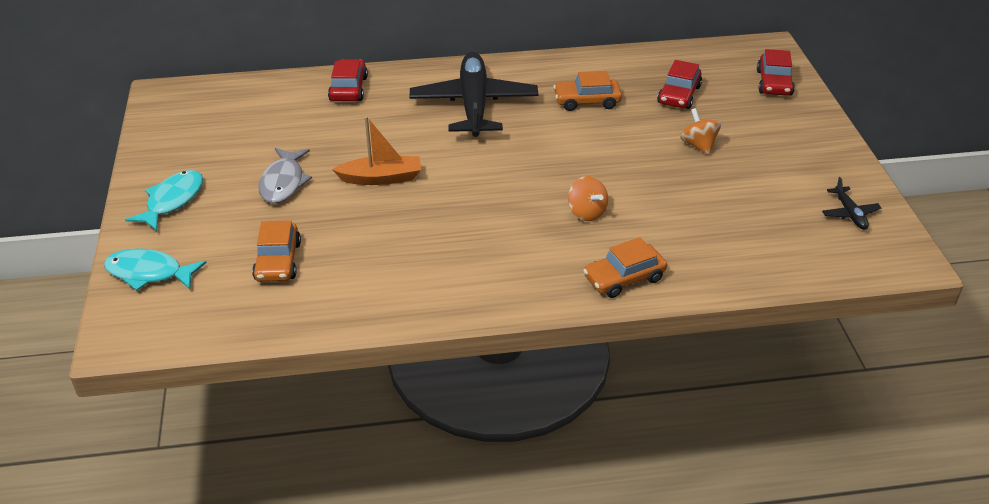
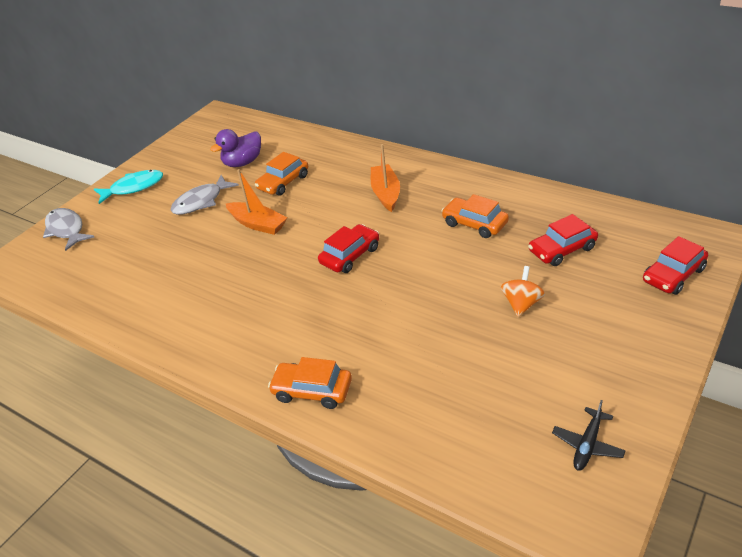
camera: 45 degrees right, 0 degrees up
turquoise fish [104,248,207,291] -> grey fish [43,208,94,251]
orange car [252,220,301,282] -> orange car moved to [255,152,308,196]
red car [328,59,368,101] -> red car moved to [318,224,379,273]
black plane [410,52,538,137] -> orange boat [371,144,400,212]
orange spinning top [568,176,608,221] -> none
none -> purple duck [210,129,261,167]

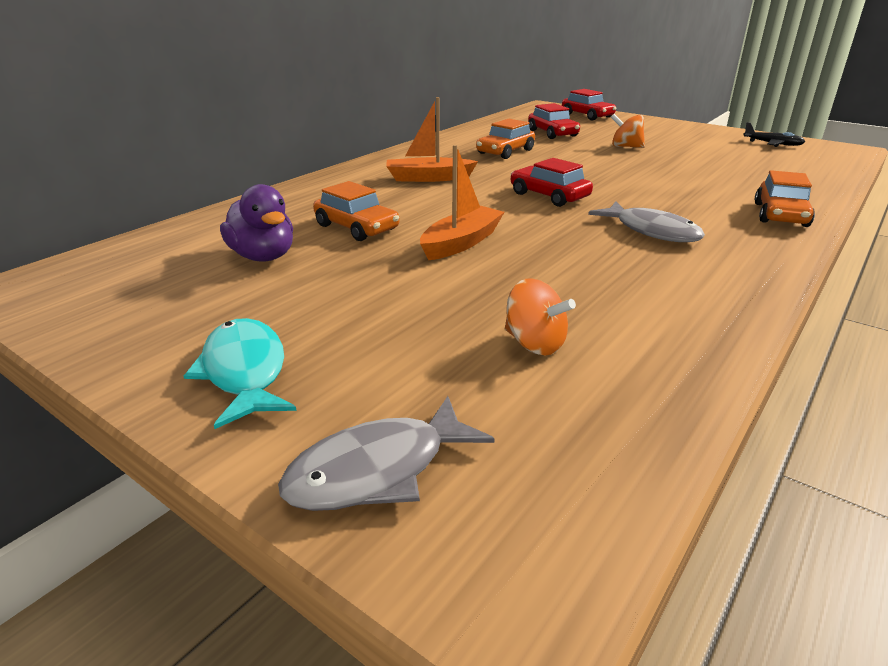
camera: 90 degrees left, 10 degrees down
grey fish [171,175,239,215] -> grey fish moved to [588,201,705,242]
none -> orange spinning top [505,278,576,355]

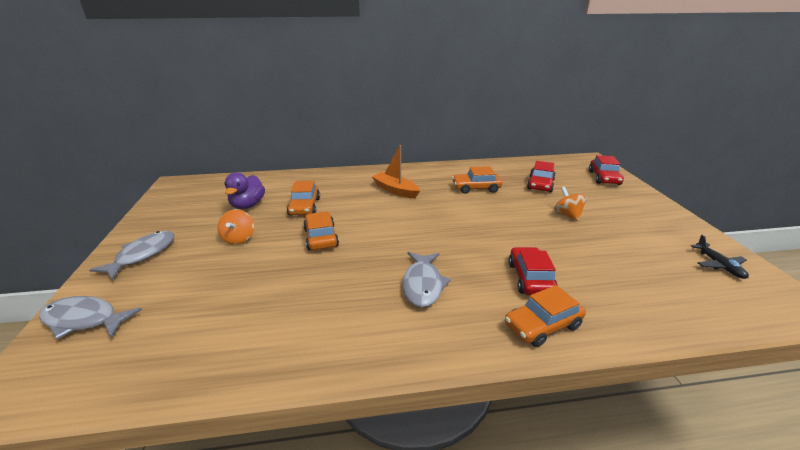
camera: 45 degrees right, 0 degrees up
turquoise fish [184,318,297,429] -> grey fish [89,231,174,280]
orange boat [420,145,504,260] -> orange car [303,212,339,251]
orange spinning top [505,278,576,355] -> orange spinning top moved to [217,209,254,245]
red car [510,158,593,207] -> red car moved to [508,247,558,295]

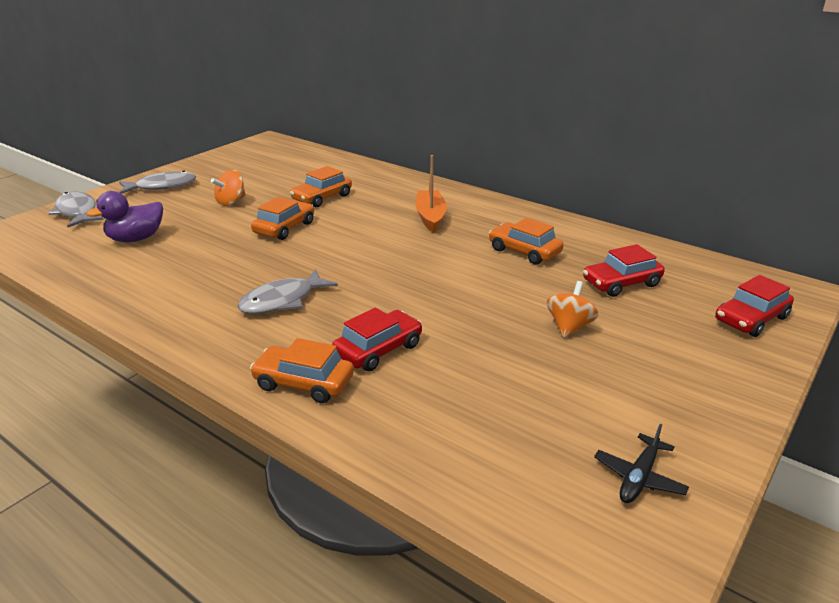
camera: 45 degrees right, 0 degrees up
purple duck [224,172,265,209] -> purple duck moved to [86,191,163,242]

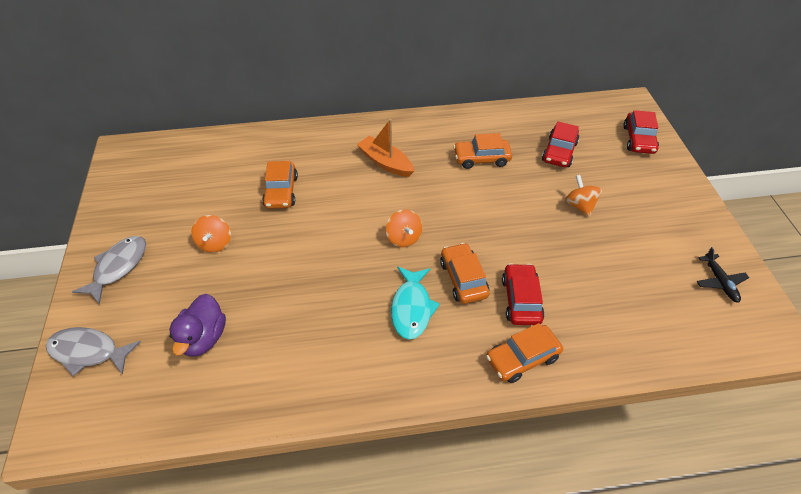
camera: 45 degrees left, 20 degrees up
grey fish [237,269,338,314] -> turquoise fish [391,267,440,340]
orange car [251,197,314,240] -> orange car moved to [440,243,490,304]
none -> orange spinning top [386,209,422,247]

